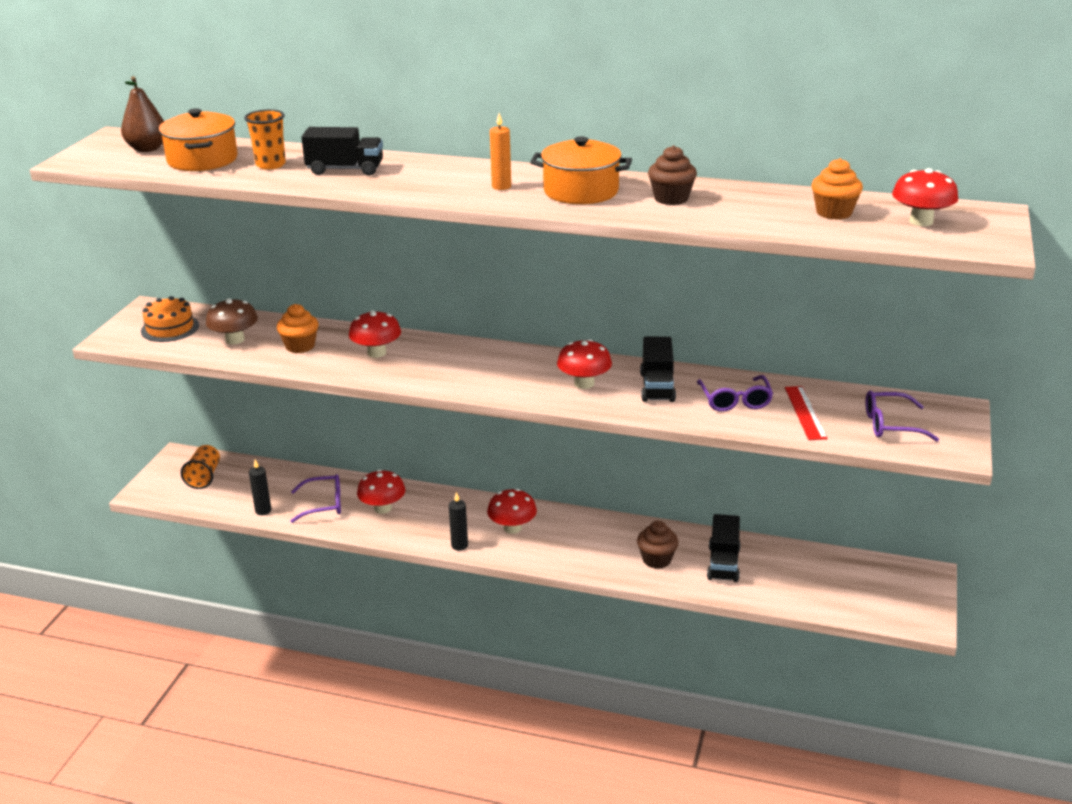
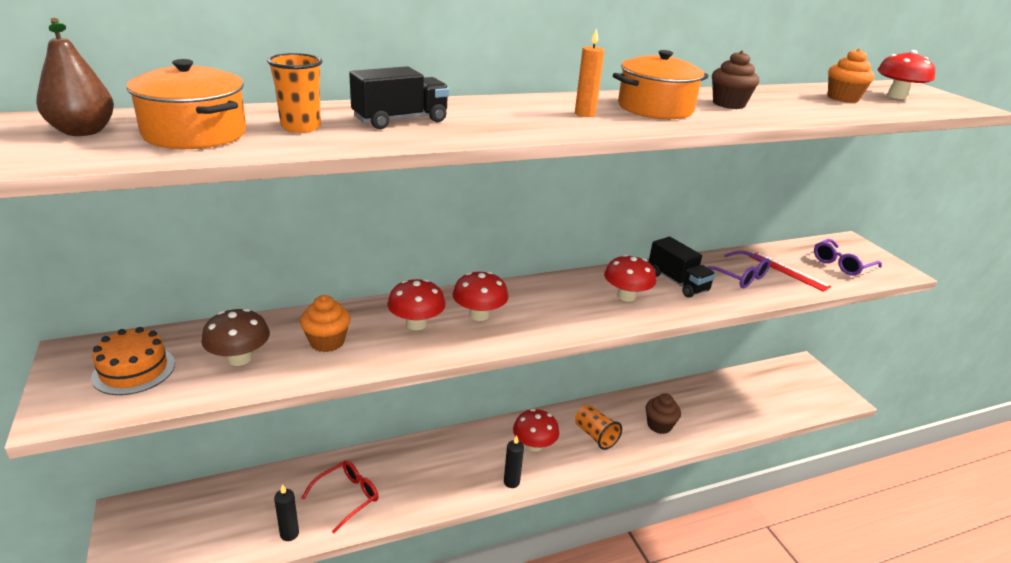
camera: 40 degrees left, 0 degrees up
orange cup [181,445,220,489] -> orange cup moved to [575,405,622,450]
purple glasses [290,474,341,523] -> red glasses [301,460,379,533]
red mushroom [357,469,405,514] -> red mushroom moved to [453,271,508,321]
black truck [707,514,741,582] -> none

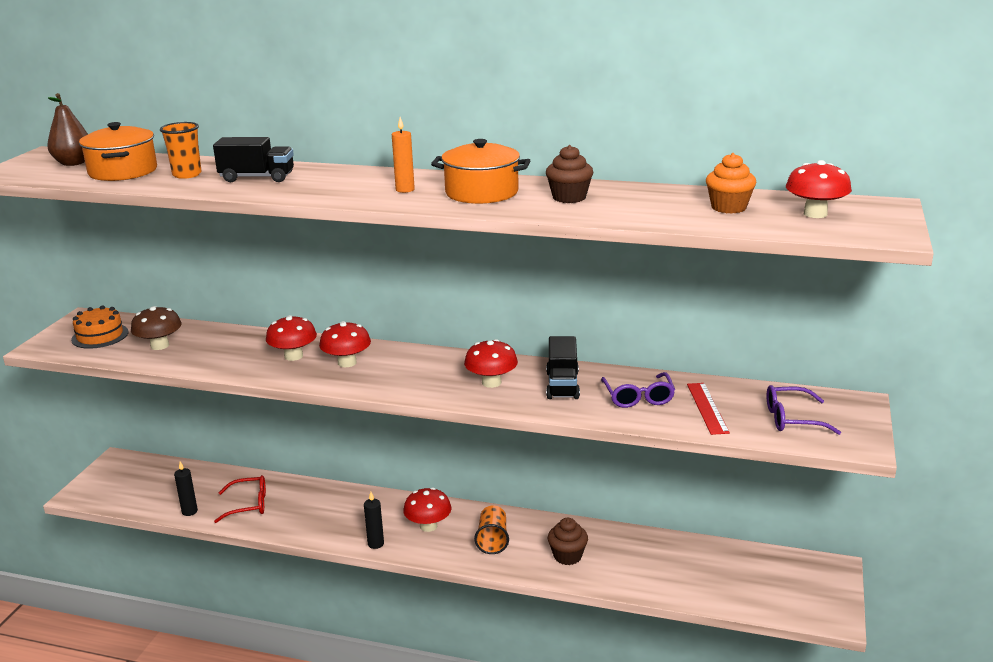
camera: 40 degrees right, 5 degrees down
orange cupcake [300,295,351,352] -> none

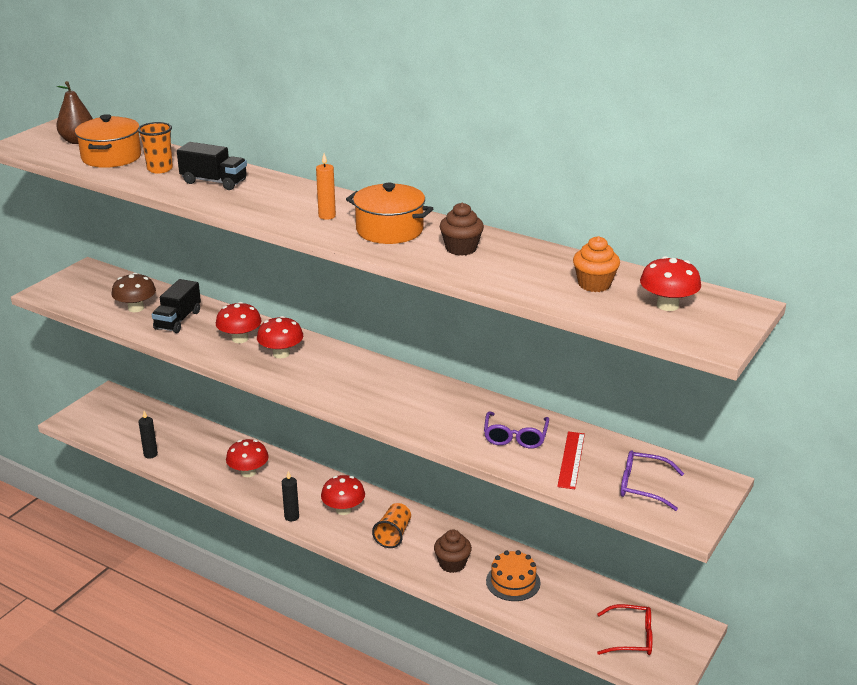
camera: 15 degrees right, 5 degrees up
orange cake [71,305,129,349] -> orange cake moved to [486,550,541,601]
red glasses [214,475,266,523] -> red glasses moved to [597,604,653,655]
red mushroom [464,339,518,388] -> red mushroom moved to [226,439,269,477]
black truck [546,336,580,399] -> black truck moved to [152,279,201,333]

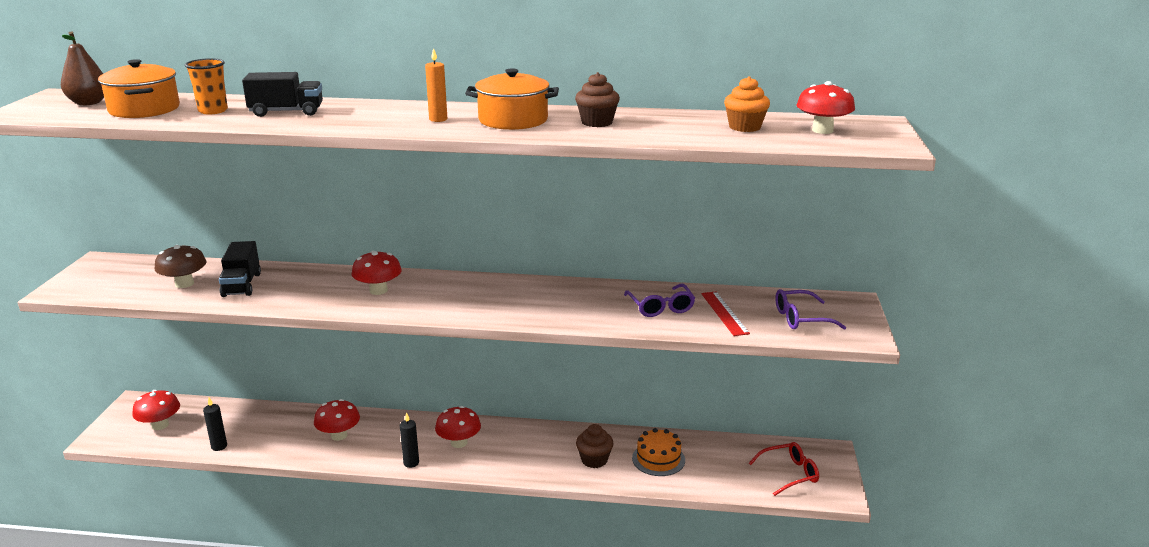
camera: 25 degrees left, 5 degrees down
red mushroom [216,302,261,343] -> red mushroom moved to [132,390,180,430]
orange cup [372,503,411,548] -> none

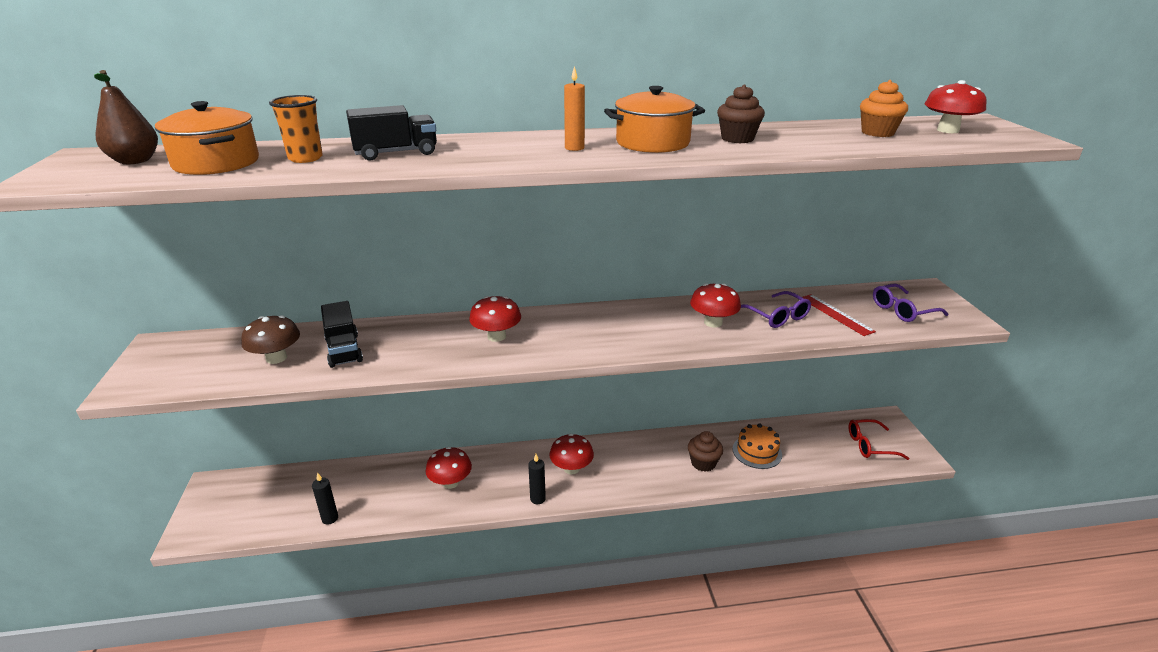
camera: 15 degrees left, 5 degrees up
red mushroom [132,390,180,430] -> red mushroom moved to [690,283,741,328]
red glasses [749,442,819,496] -> red glasses turned 150 degrees counterclockwise [849,419,909,460]

